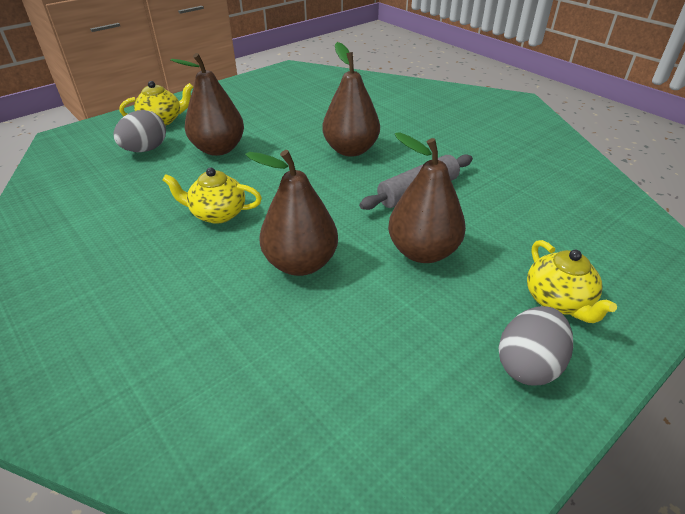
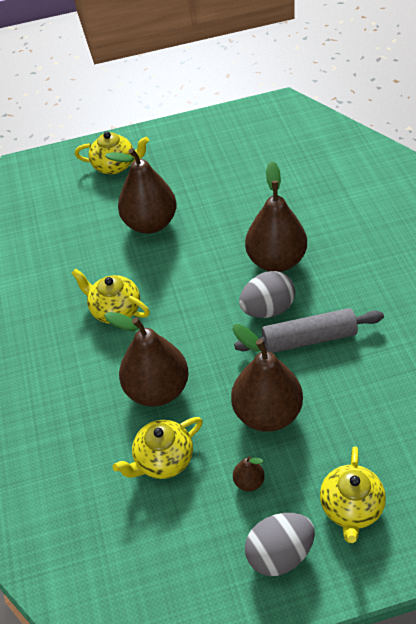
camera: 30 degrees right, 10 degrees up
grey egg [113,110,166,152] -> grey egg moved to [239,271,295,318]
none -> yellow teapot [113,417,203,479]
none -> brown pear [233,456,265,491]

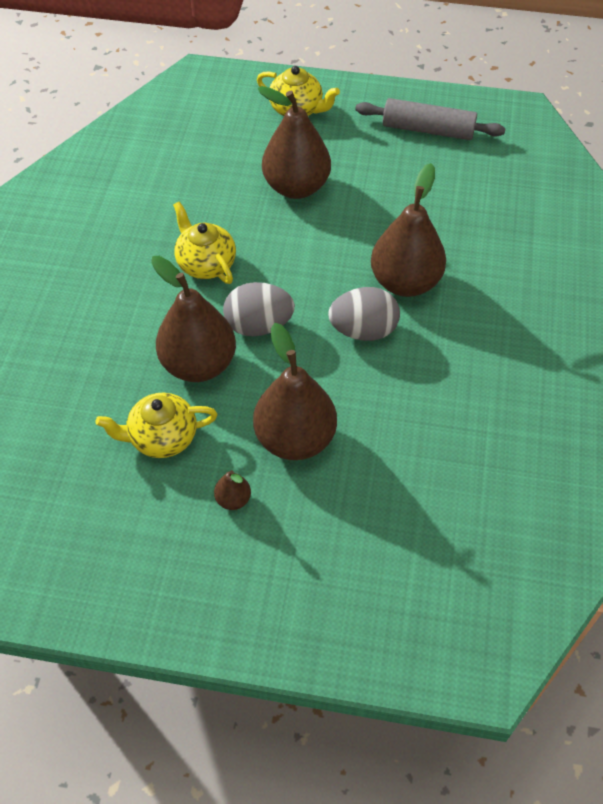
camera: 20 degrees right, 5 degrees up
grey rolling pin [234,308,384,353] -> grey rolling pin moved to [355,98,506,140]
grey egg [245,513,315,576] -> grey egg moved to [223,282,295,337]
yellow teapot [320,446,386,543] -> none

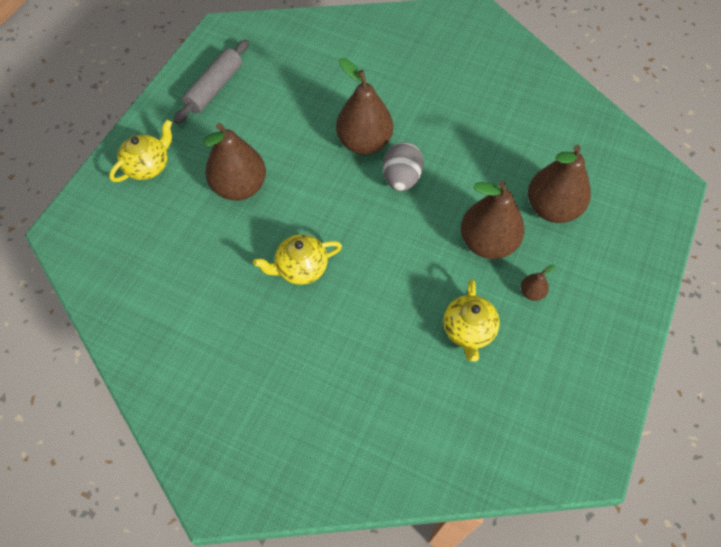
camera: 75 degrees left, 5 degrees up
brown pear [151,256,236,382] -> brown pear moved to [528,145,591,223]
grey egg [223,282,295,337] -> none

